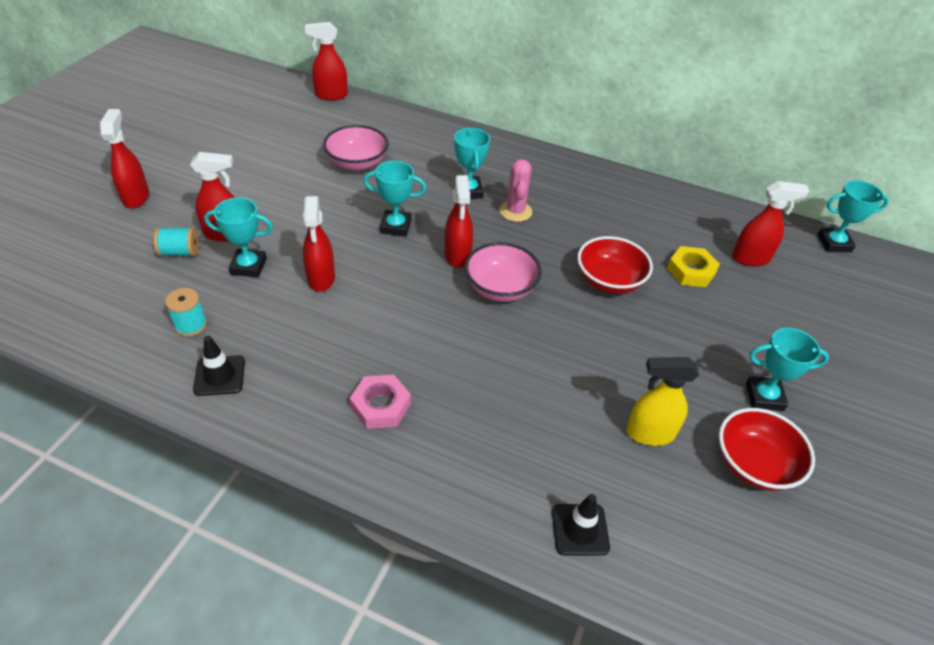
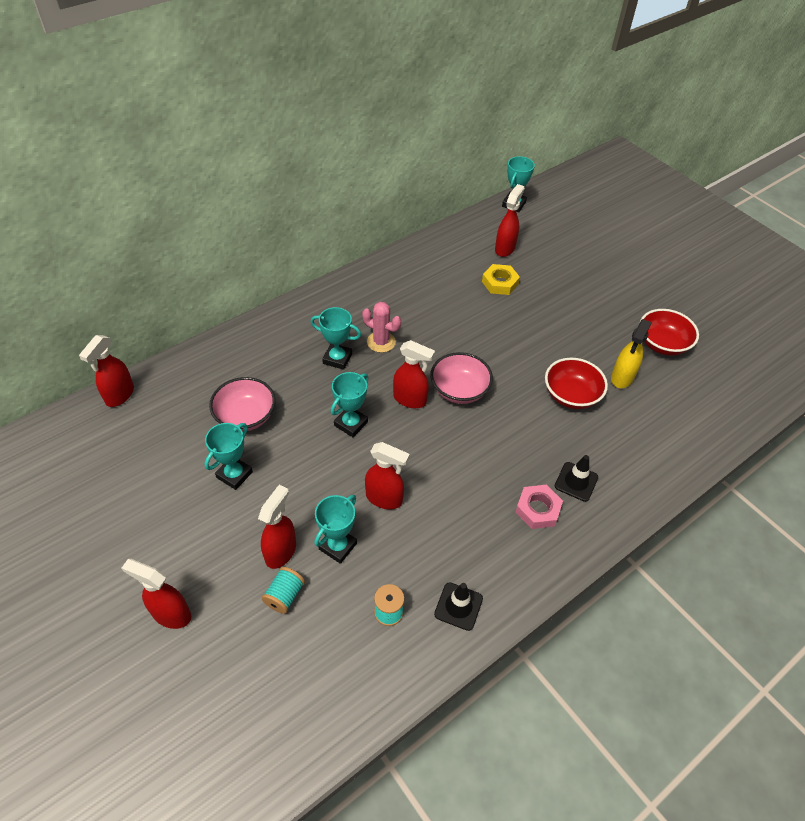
camera: 60 degrees left, 5 degrees up
black traffic cone [552,494,610,556] -> black traffic cone moved to [555,455,598,502]
red bowl [577,236,653,294] -> red bowl moved to [545,358,608,409]
turquoise trophy [746,328,829,411] -> turquoise trophy moved to [204,423,253,490]

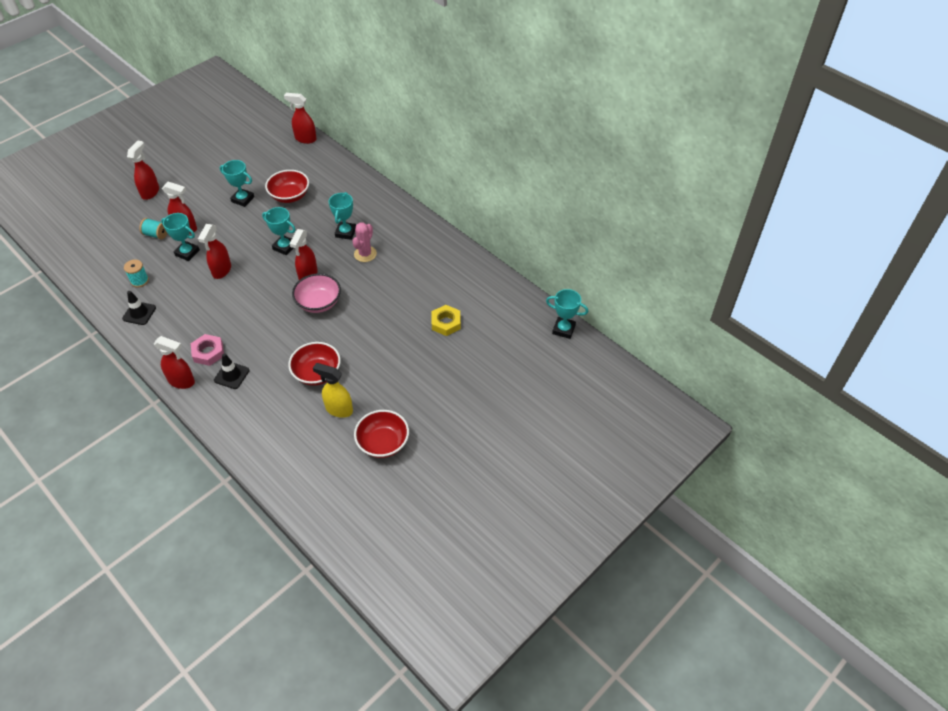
camera: 85 degrees right, 0 degrees up
pink bowl [209,377,275,432] -> red bowl [265,170,309,203]
red spray bottle [495,184,525,257] -> red spray bottle moved to [154,336,195,389]

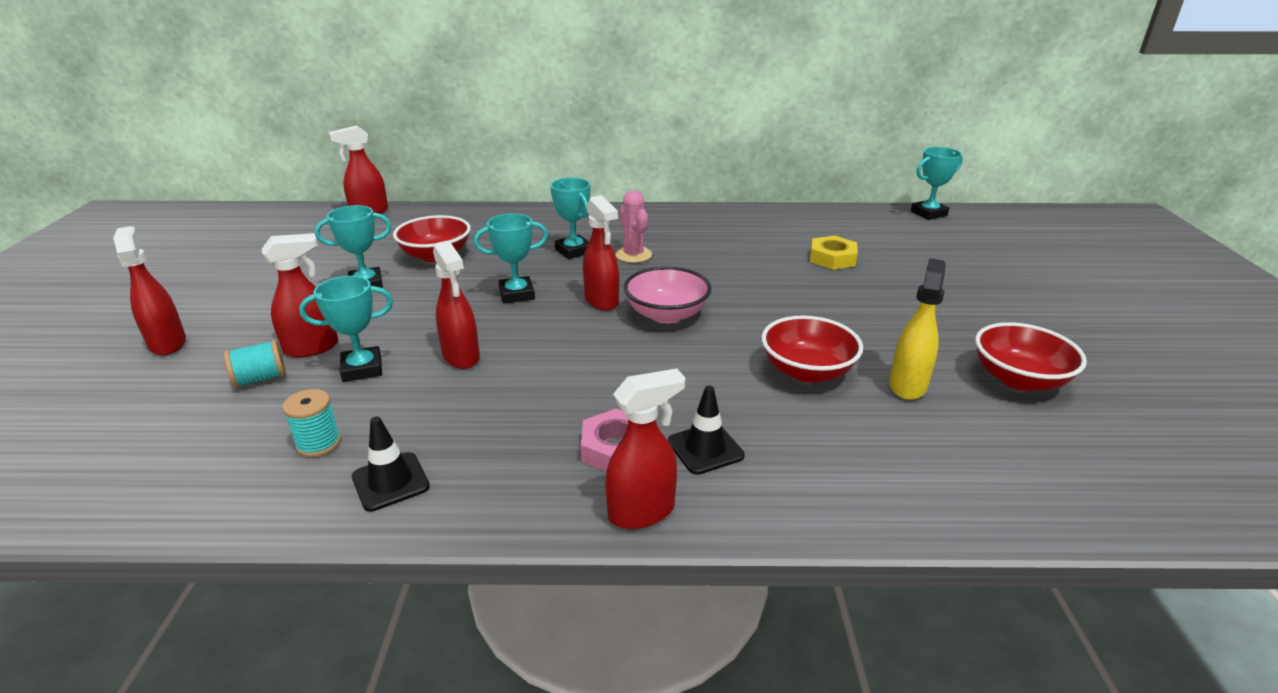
camera: 45 degrees left, 20 degrees down
yellow spray bottle [313,363,353,418] -> yellow spray bottle turned 135 degrees clockwise [889,258,946,400]

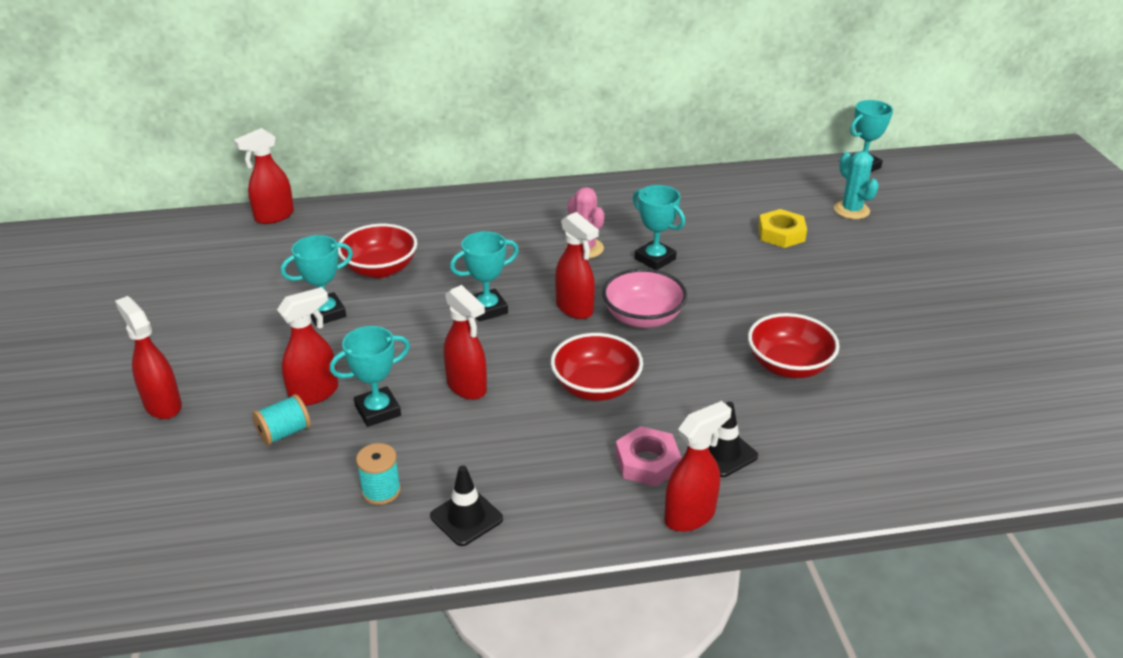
camera: 10 degrees left, 5 degrees up
turquoise trophy [550,178,590,259] -> turquoise trophy moved to [633,185,685,270]
yellow spray bottle [889,258,946,400] -> none
red bowl [975,322,1087,391] -> red bowl moved to [551,333,643,401]
none -> turquoise cactus [834,151,879,219]

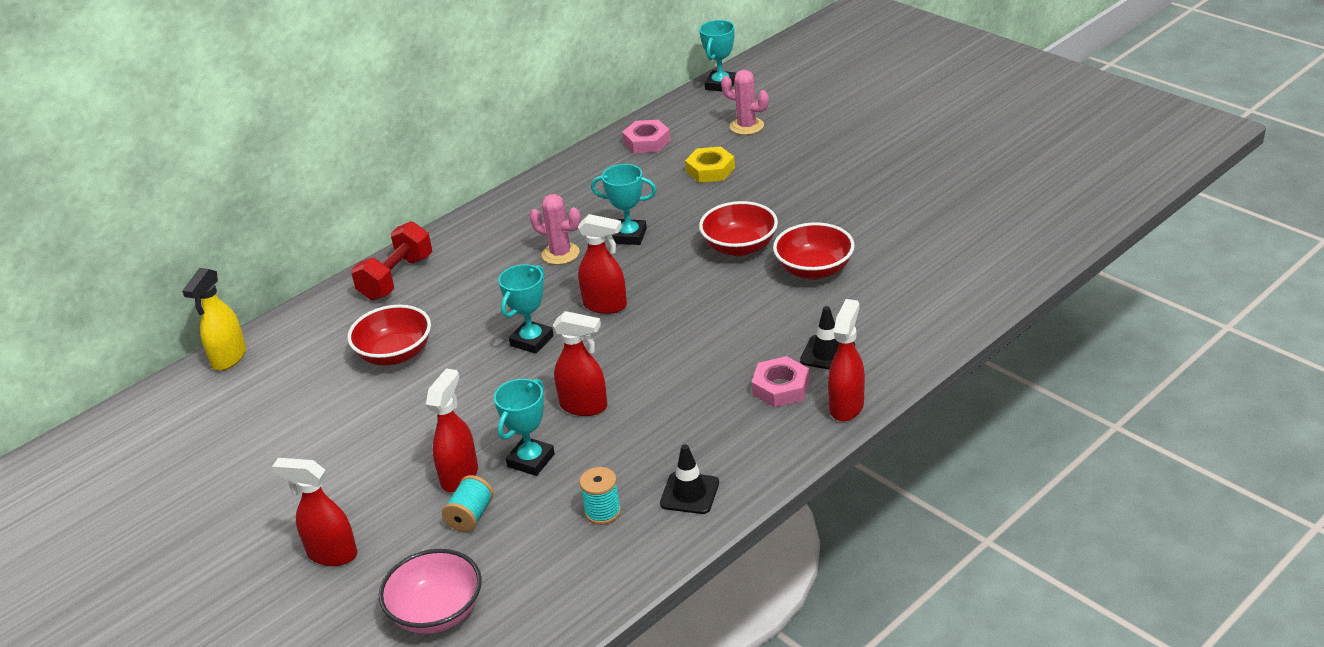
camera: 30 degrees left, 0 degrees up
red spray bottle [234,128,294,224] -> yellow spray bottle [182,268,246,371]
turquoise trophy [281,235,353,326] -> none
red bowl [551,333,643,401] -> red bowl moved to [699,201,778,256]
pink bowl [602,268,687,328] -> pink bowl moved to [379,549,482,634]
turquoise cactus [834,151,879,219] -> pink cactus [721,70,769,135]
none -> red dumbbell [351,221,432,301]
none -> pink nut [622,120,671,153]

